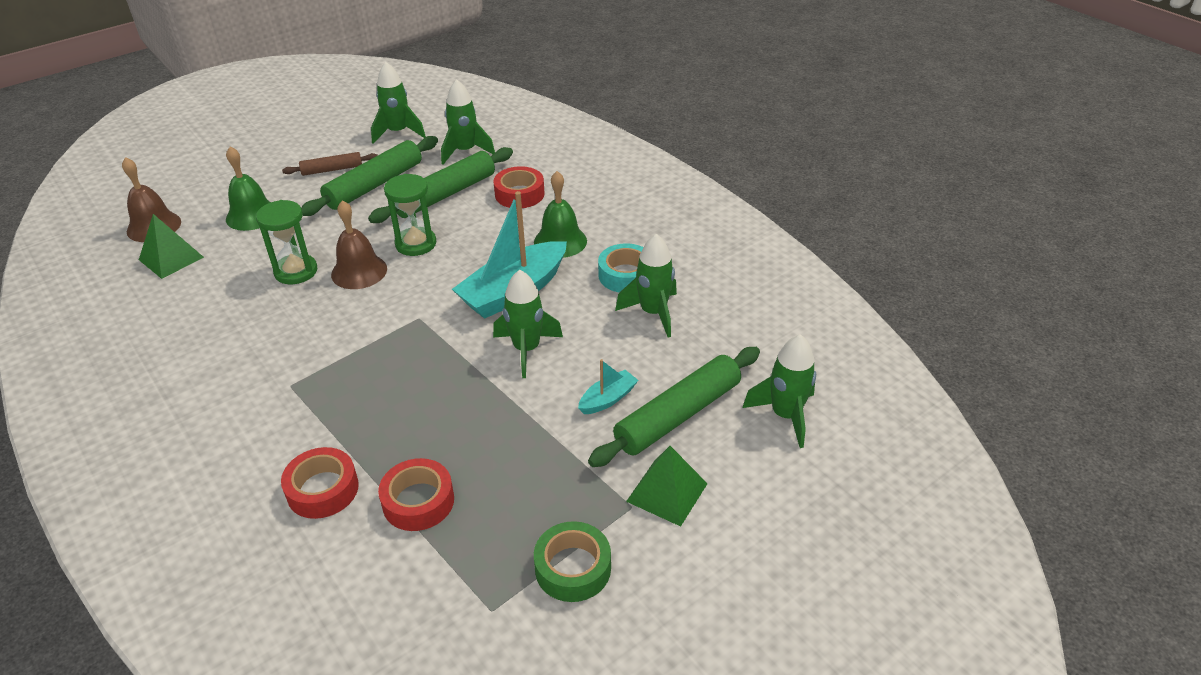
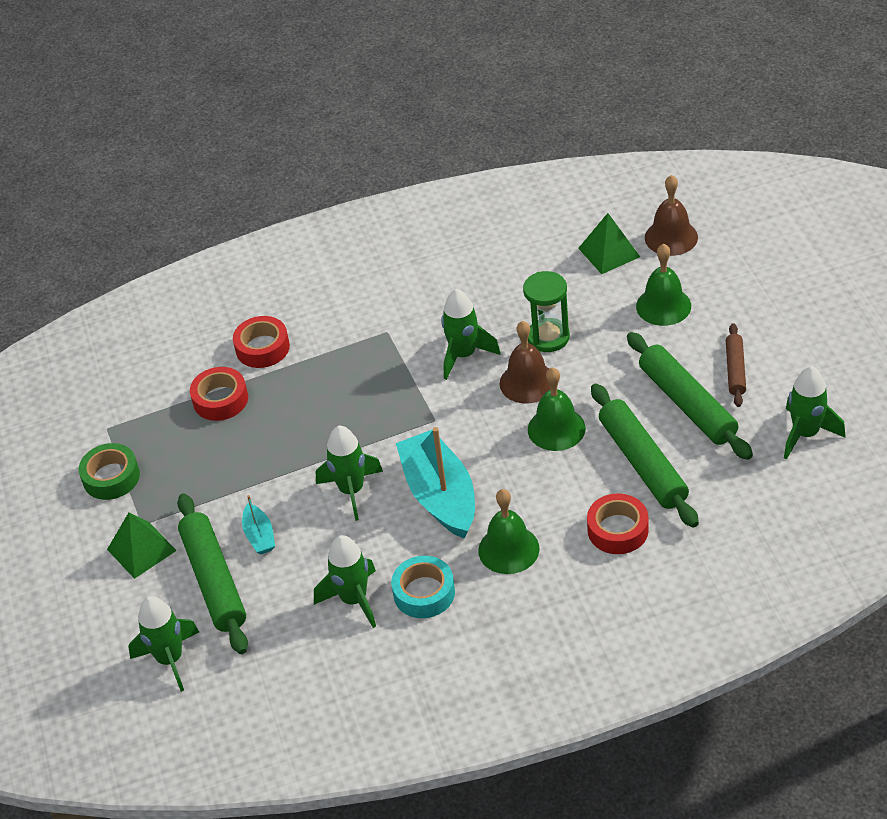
camera: 115 degrees right, 5 degrees up
green hourglass [384,174,436,256] -> green bell [528,367,586,451]
green rocket [441,79,495,165] -> green rocket moved to [441,289,501,380]

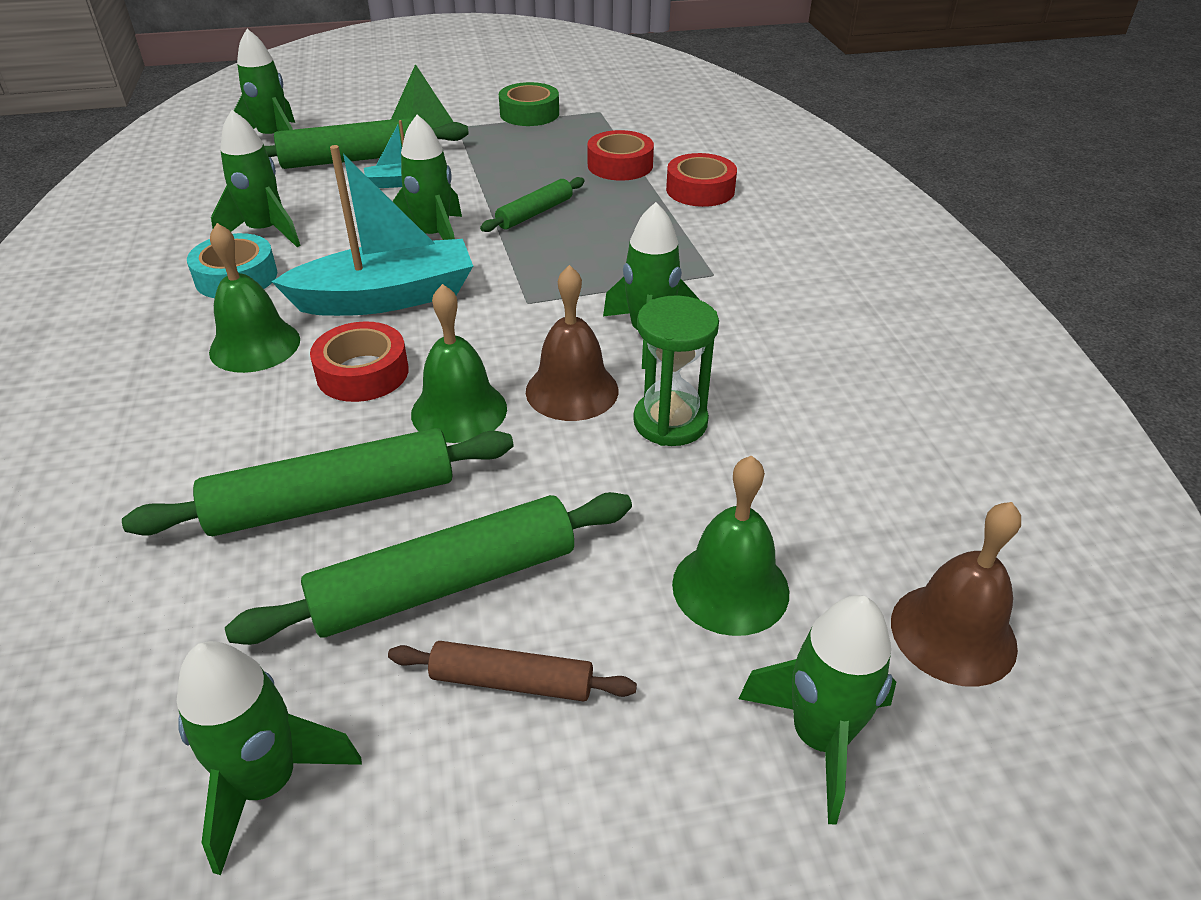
camera: 90 degrees right, 5 degrees down
green pyramid [578,213,640,274] -> none
red tape [587,493,649,554] -> red tape moved to [310,321,409,402]
none -> green rolling pin [480,177,585,232]
none -> green rocket [739,595,896,825]

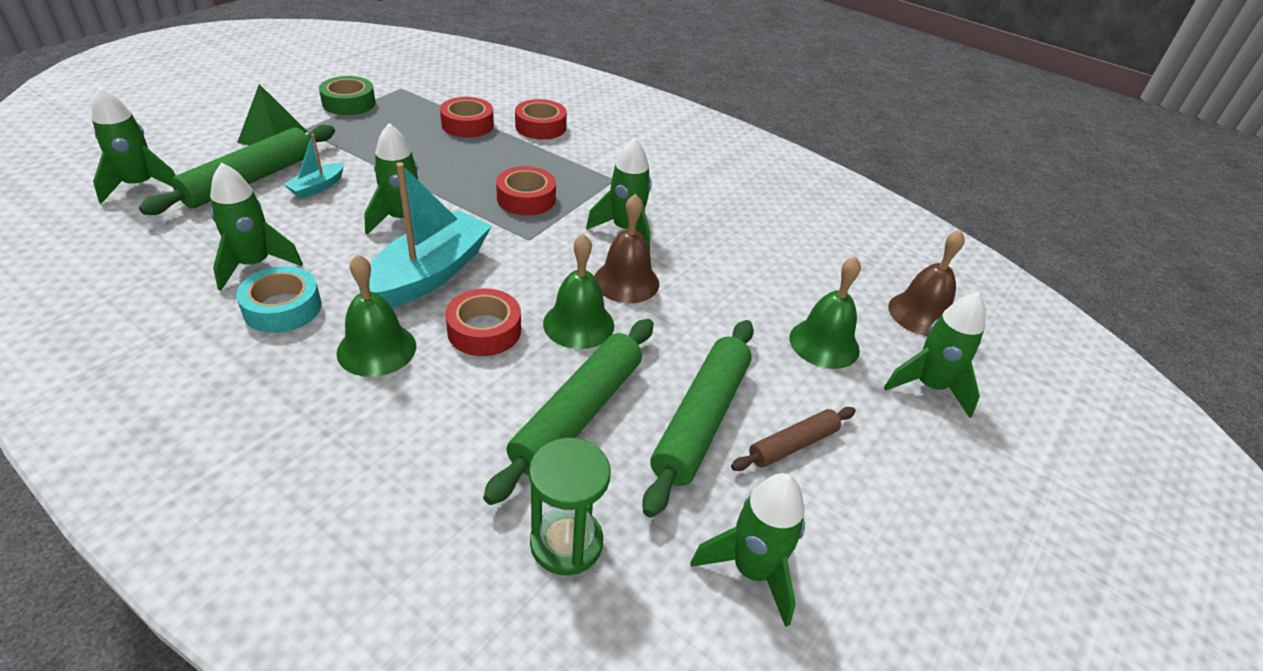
camera: 45 degrees left, 0 degrees up
green rolling pin [480,177,585,232] -> none
green hourglass [633,295,719,446] -> green hourglass moved to [529,438,611,575]
none -> red tape [496,166,556,215]

